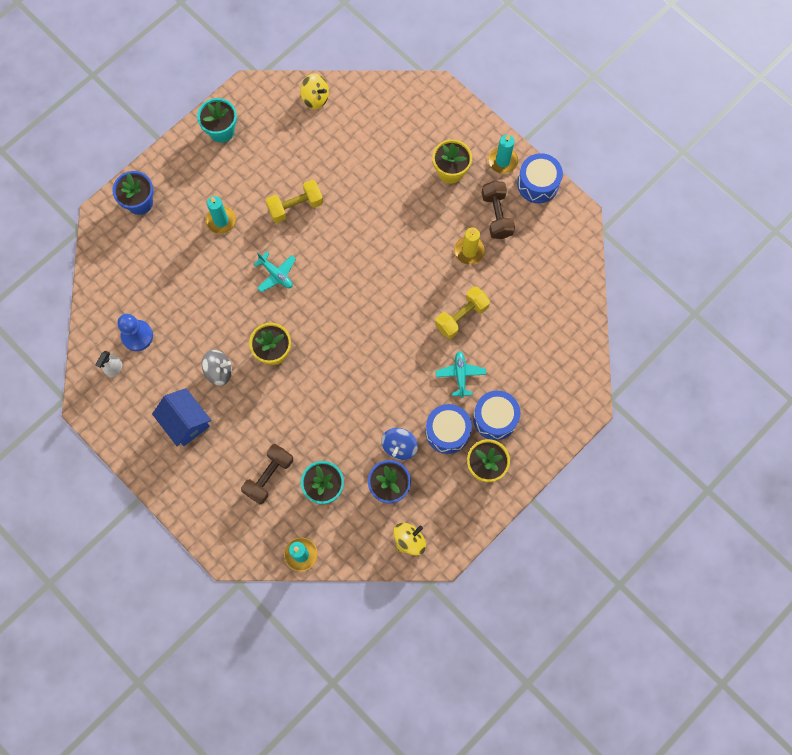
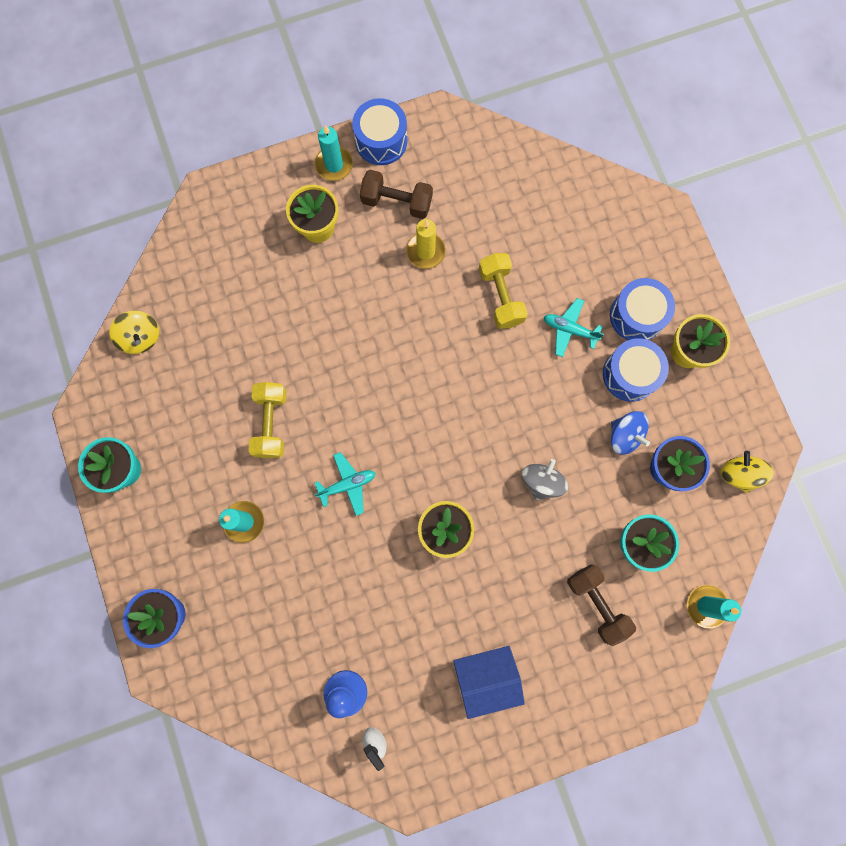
camera: 65 degrees left, 5 degrees up
grey spinning top [202,350,232,386] -> grey spinning top moved to [522,459,568,501]
yellow spinning top [300,74,329,109] -> yellow spinning top turned 90 degrees clockwise [109,311,159,354]

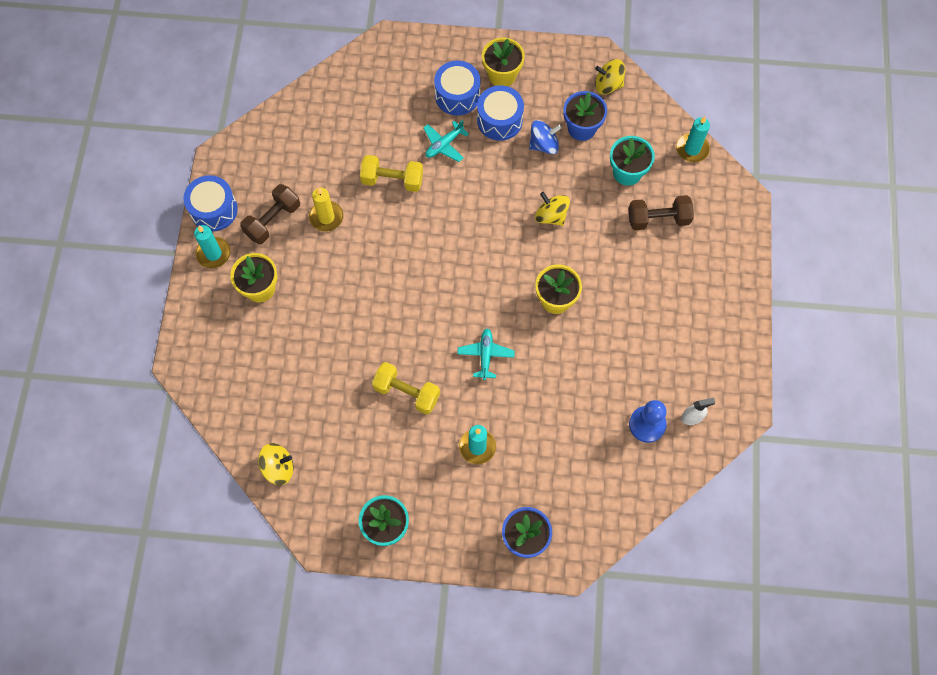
camera: 65 degrees left, 10 degrees down
blue house [453,646,525,719] -> none
grey spinning top [522,459,568,501] -> yellow spinning top [535,192,570,226]

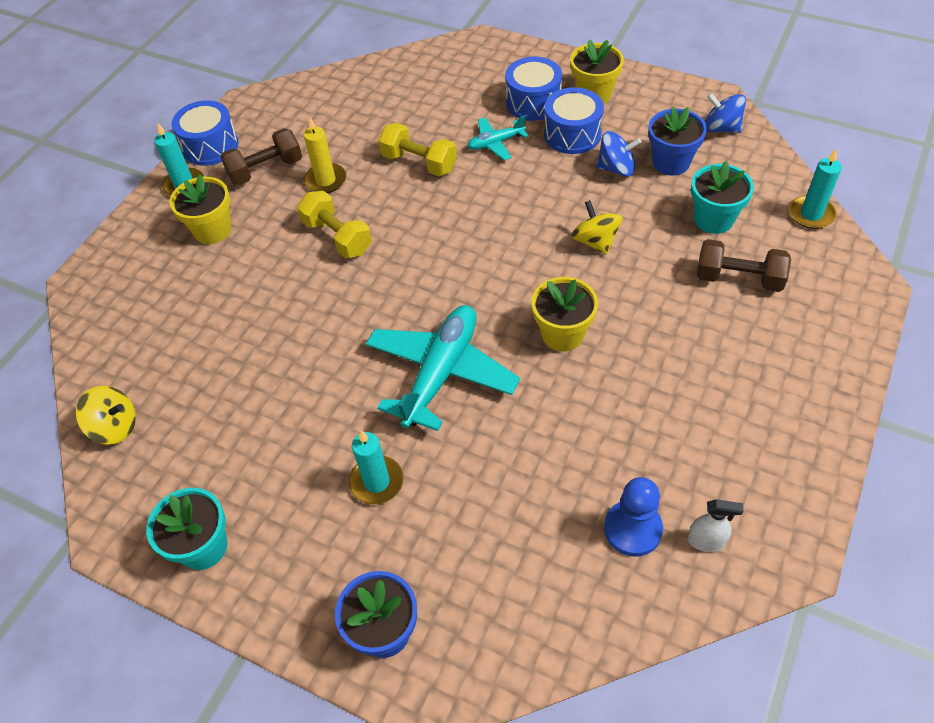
camera: 25 degrees right, 15 degrees down
yellow dumbbell [372,362,440,415] -> yellow dumbbell moved to [297,191,372,258]
turquoise plane [457,328,515,380] -> turquoise plane [365,305,520,431], size x2.00
yellow spinning top [595,59,625,94] -> blue spinning top [705,93,746,133]

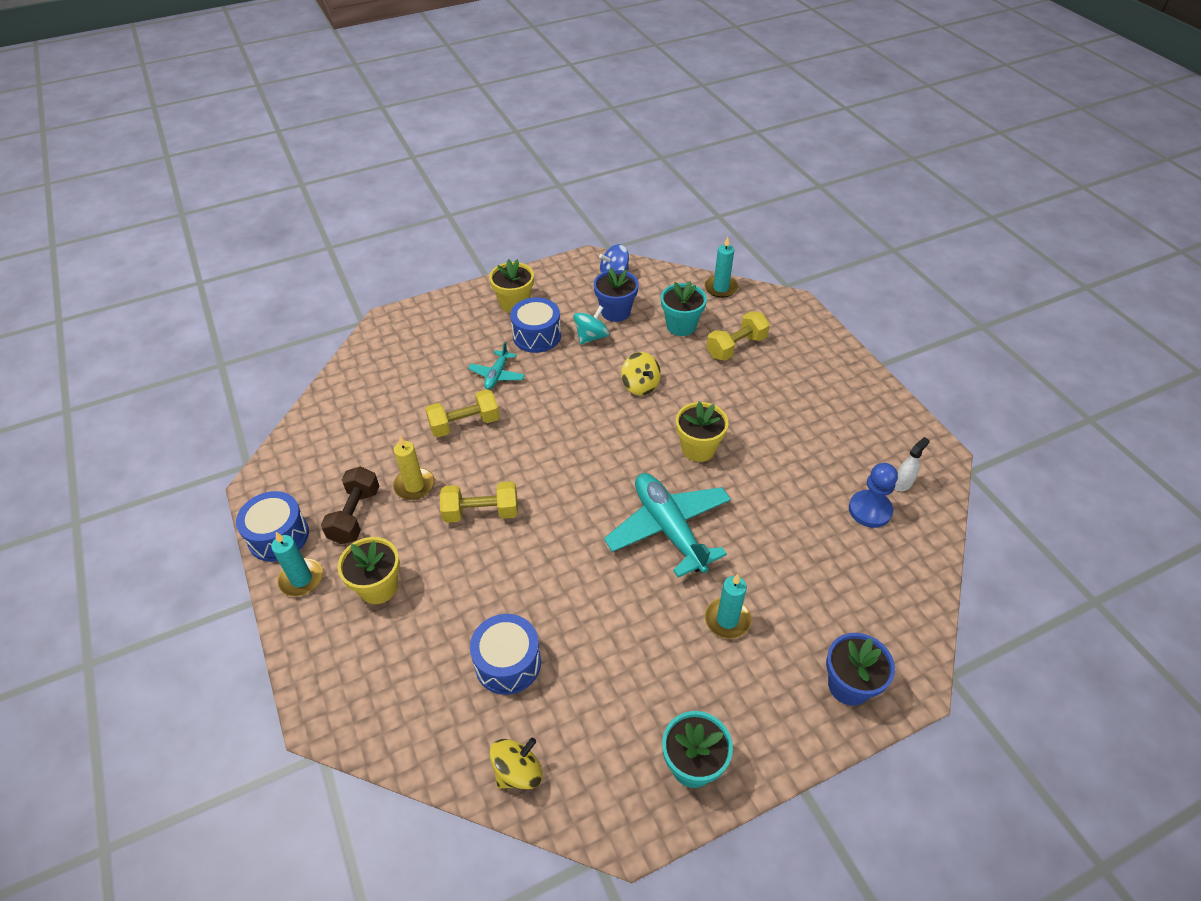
camera: 55 degrees left, 5 degrees down
blue drum [505,57,562,121] -> blue drum moved to [470,614,541,695]
yellow spinning top [571,200,623,255] -> yellow spinning top turned 135 degrees counterclockwise [621,352,661,396]
blue spinning top [596,131,641,177] -> turquoise spinning top [573,306,609,345]
brown dumbbell [697,239,791,292] -> yellow dumbbell [706,311,770,361]

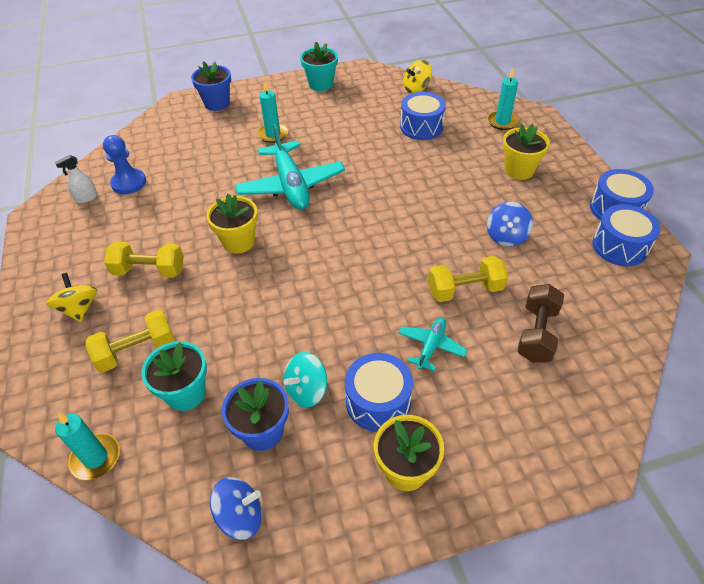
camera: 170 degrees left, 0 degrees up
turquoise candle [271,532,323,597] -> turquoise candle moved to [487,69,519,130]
brown dumbbell [321,466,379,544] -> brown dumbbell moved to [517,284,564,363]
yellow candle [393,436,435,500] -> blue spinning top [487,202,533,247]
yellow dumbbell [440,481,518,523] -> yellow dumbbell moved to [104,242,184,278]
yellow spinning top [621,352,661,396] -> yellow spinning top moved to [46,273,97,322]
none -> blue drum [592,204,661,266]

